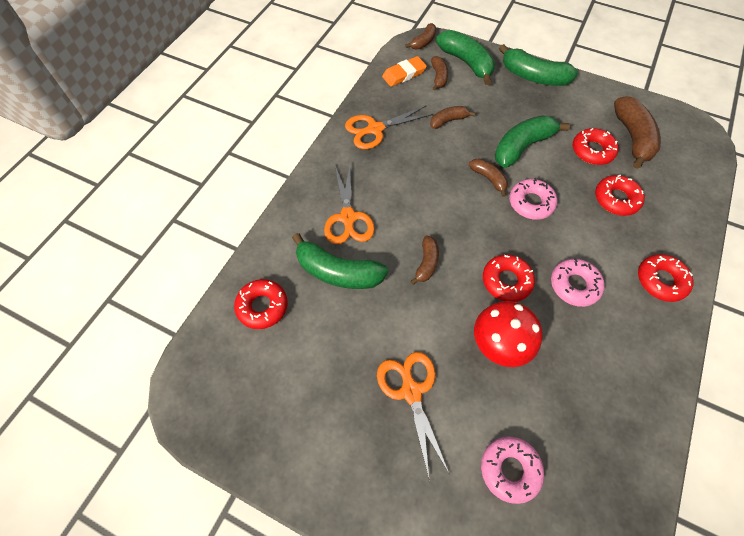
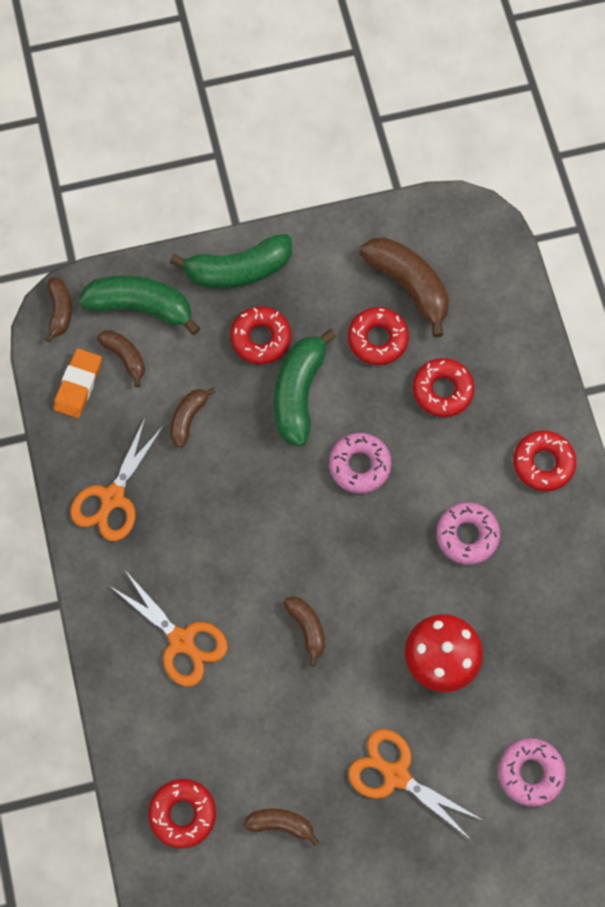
camera: 40 degrees left, 10 degrees up
green banana [292,233,388,289] -> none
brown banana [469,159,508,197] -> brown banana moved to [244,808,319,846]
red donut [483,255,535,302] -> red donut moved to [230,306,291,364]

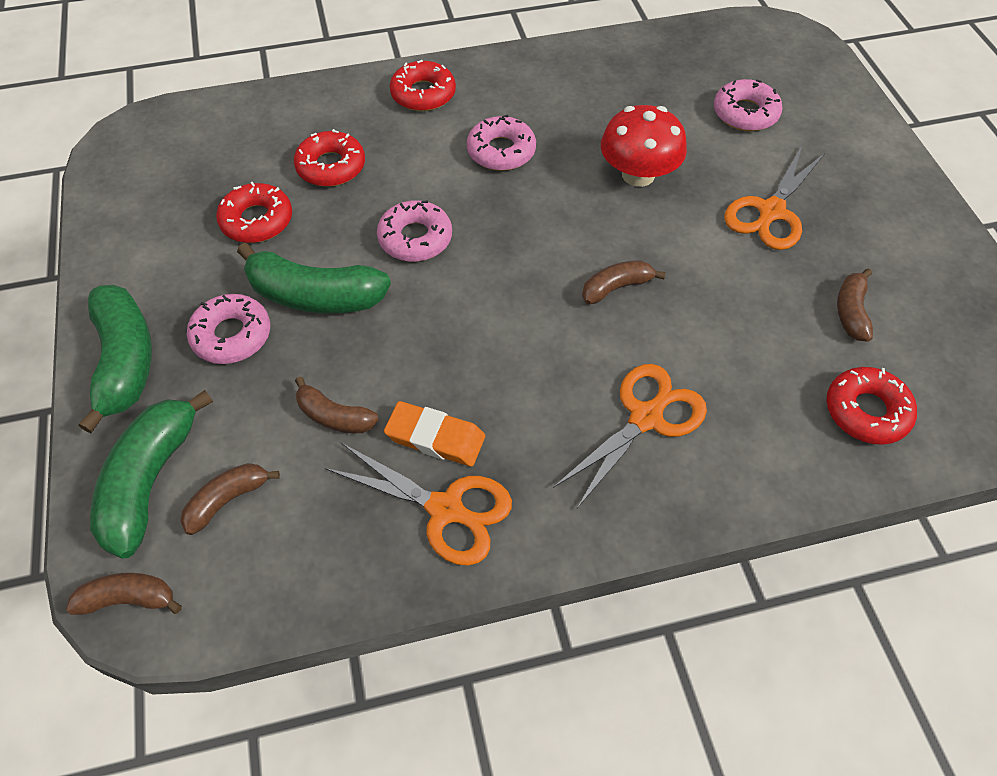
camera: 90 degrees left, 15 degrees down
orange eraser [54,348,102,418] -> orange eraser moved to [384,401,485,467]
red donut [230,306,291,364] -> pink donut [187,294,270,364]
brown banana [360,237,449,337] -> none

